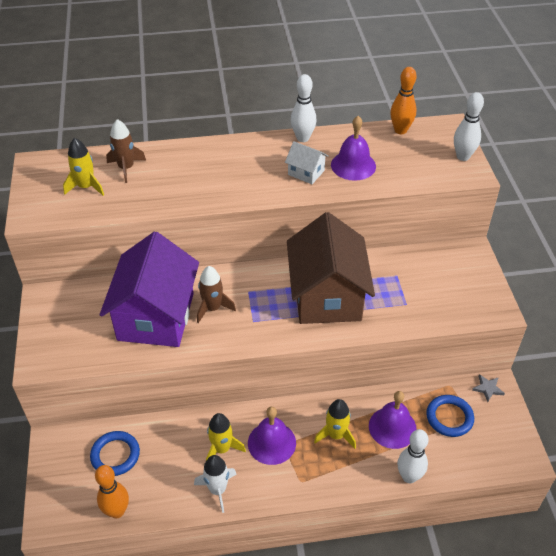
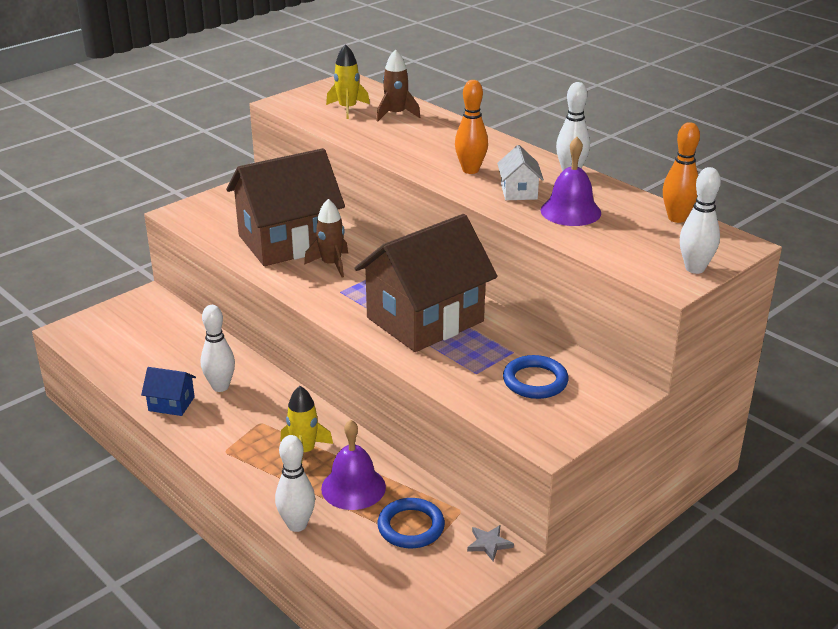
camera: 55 degrees right, 15 degrees down
blue ring [90,431,140,476] -> blue ring moved to [503,355,569,399]
orange bowling pin [95,465,129,518] -> orange bowling pin moved to [455,80,488,174]
purple house [100,232,199,347] -> brown house [226,148,345,266]
white rocket [194,455,237,513] -> blue house [141,367,196,416]
yellow rocket [206,413,246,461] -> white bowling pin [201,305,235,392]
purple bell [248,407,296,465] -> none

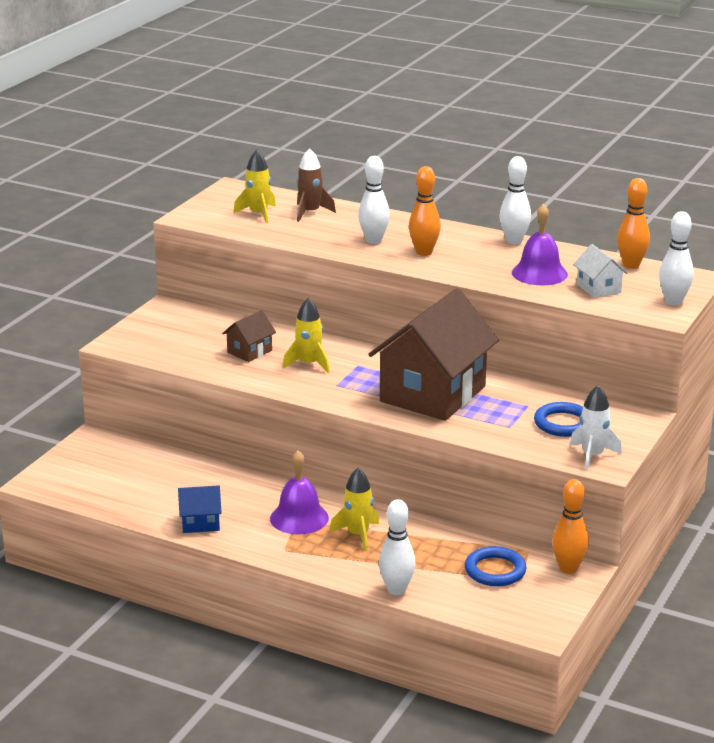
camera: 20 degrees left, 5 degrees down
white bowling pin [201,305,235,392] -> white bowling pin moved to [358,156,390,244]
brown house [226,148,345,266] -> brown house [222,310,276,362], size x0.42
brown rocket [304,199,348,278] -> yellow rocket [283,298,330,373]
purple bell [321,420,386,510] -> purple bell moved to [270,450,329,535]
grey star [467,525,514,561] -> orange bowling pin [552,479,589,574]
white house [497,145,544,200] -> white house moved to [573,244,628,298]
none -> white rocket [570,385,622,471]

